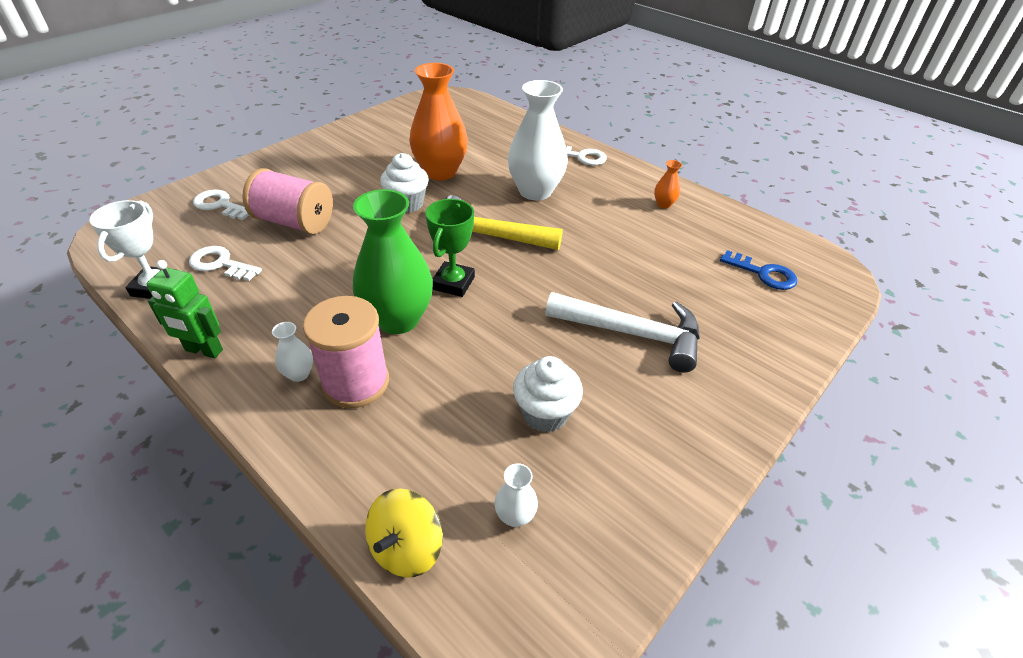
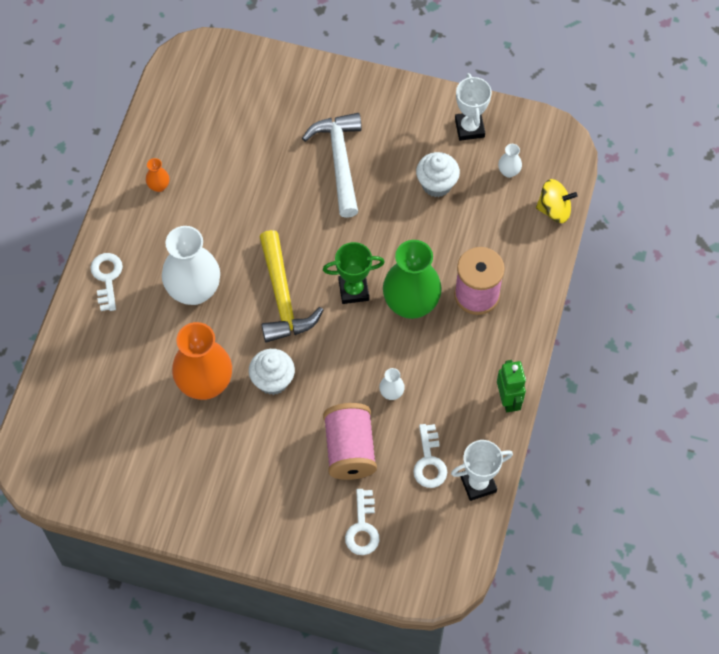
camera: 115 degrees left, 20 degrees up
white vase [272,322,313,382] -> white vase moved to [379,368,405,400]
blue key [720,250,797,290] -> none
none -> white trophy [455,73,492,141]

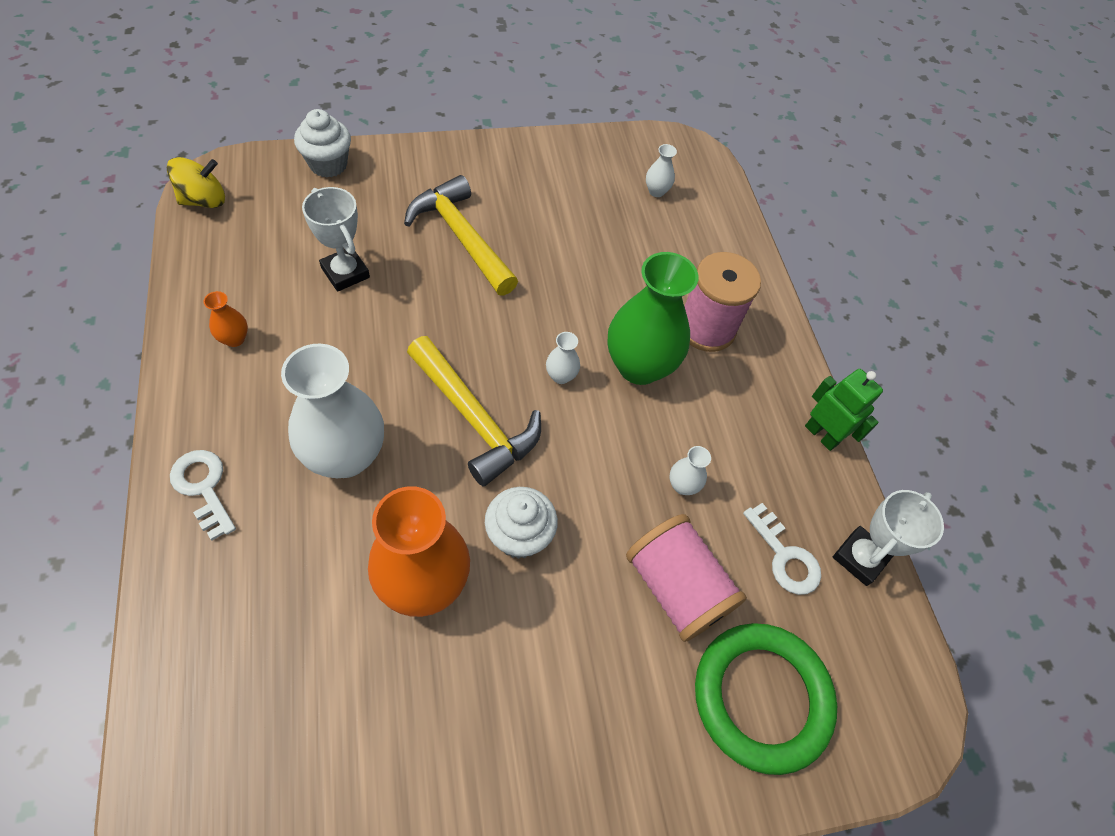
camera: 35 degrees left, 5 degrees down
white hammer [302,113,362,218] -> yellow hammer [404,175,518,296]
green trophy [323,242,385,304] -> white vase [546,332,580,384]
white key [345,489,379,555] -> green ring [695,623,837,775]
white cupcake [416,152,460,197] -> white cupcake moved to [294,109,351,178]
white trophy [455,73,492,141] -> white trophy moved to [302,187,370,292]
yellow spinning top [536,179,577,223] -> yellow spinning top moved to [167,157,225,208]

